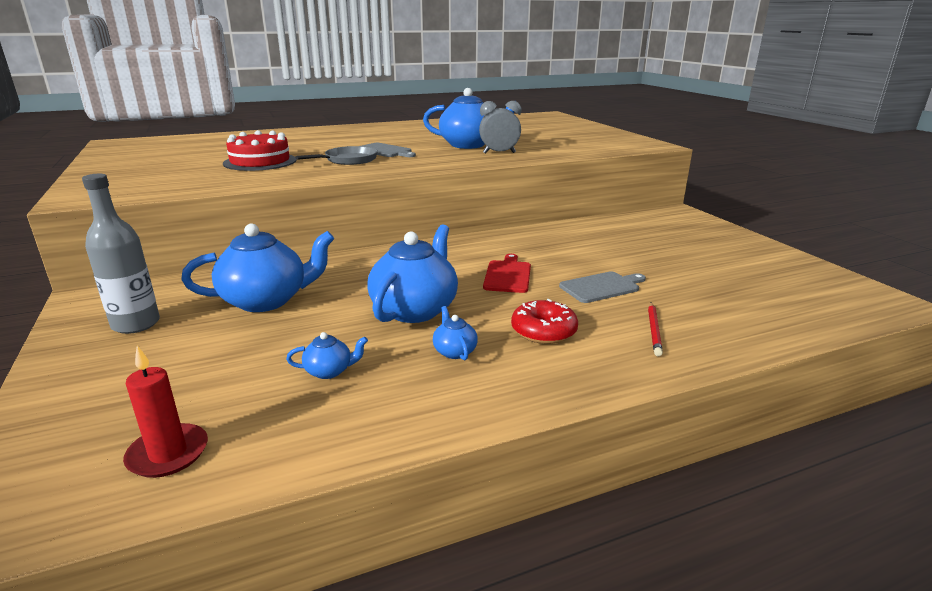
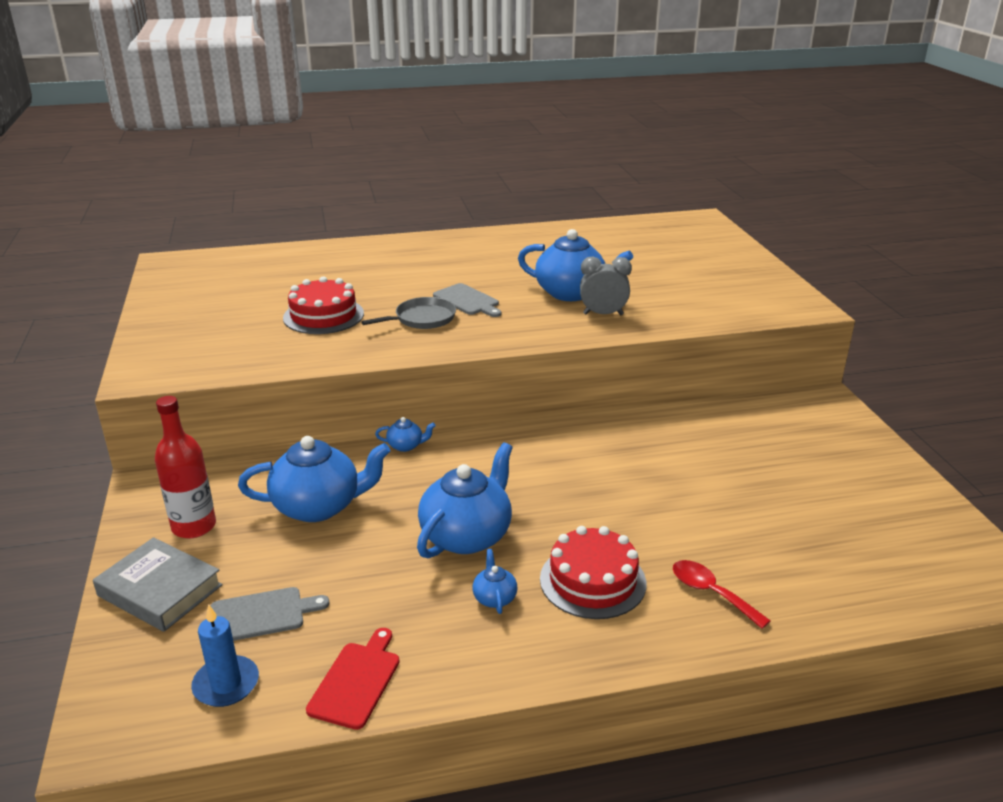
camera: 10 degrees right, 5 degrees up
grey bottle [82,174,160,334] -> red bottle [155,396,216,539]
red candle [123,346,208,478] -> blue candle [191,604,259,707]
blue teapot [286,332,368,379] -> blue teapot moved to [375,417,436,452]
red cutting board [483,254,531,293] -> red cutting board moved to [306,628,400,730]
red donut [511,299,578,344] -> red cake [540,526,646,619]
grey cutting board [559,271,646,303] -> grey cutting board moved to [211,587,329,641]
red pencil [648,303,663,356] -> red spoon [673,560,771,629]
none -> grey book [93,537,223,632]

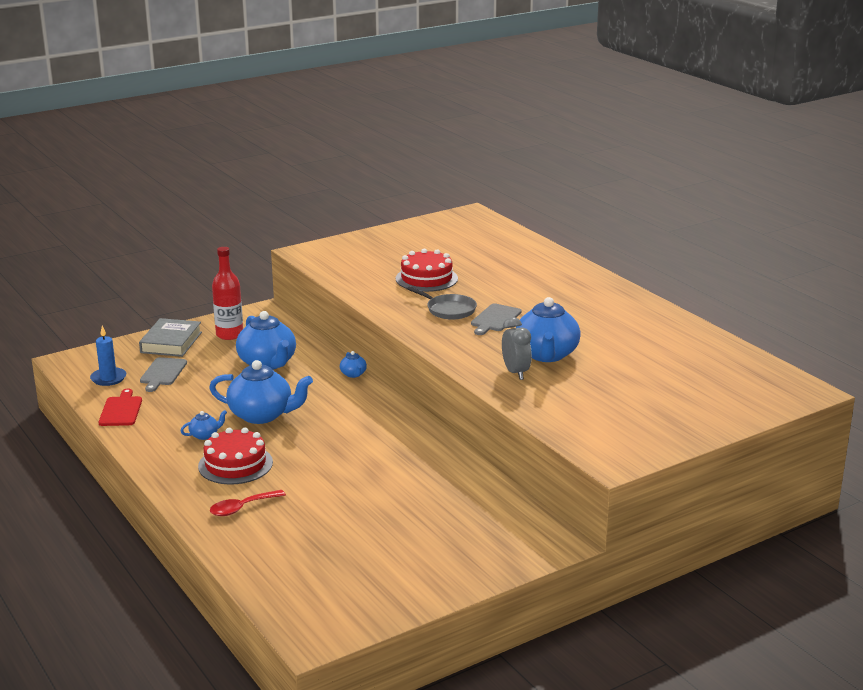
camera: 70 degrees right, 5 degrees down
grey cutting board [211,587,329,641] -> grey cutting board turned 45 degrees clockwise [140,357,187,392]
red cutting board [306,628,400,730] -> red cutting board turned 90 degrees counterclockwise [99,389,142,426]
red spoon [673,560,771,629] -> red spoon turned 150 degrees counterclockwise [210,490,286,516]

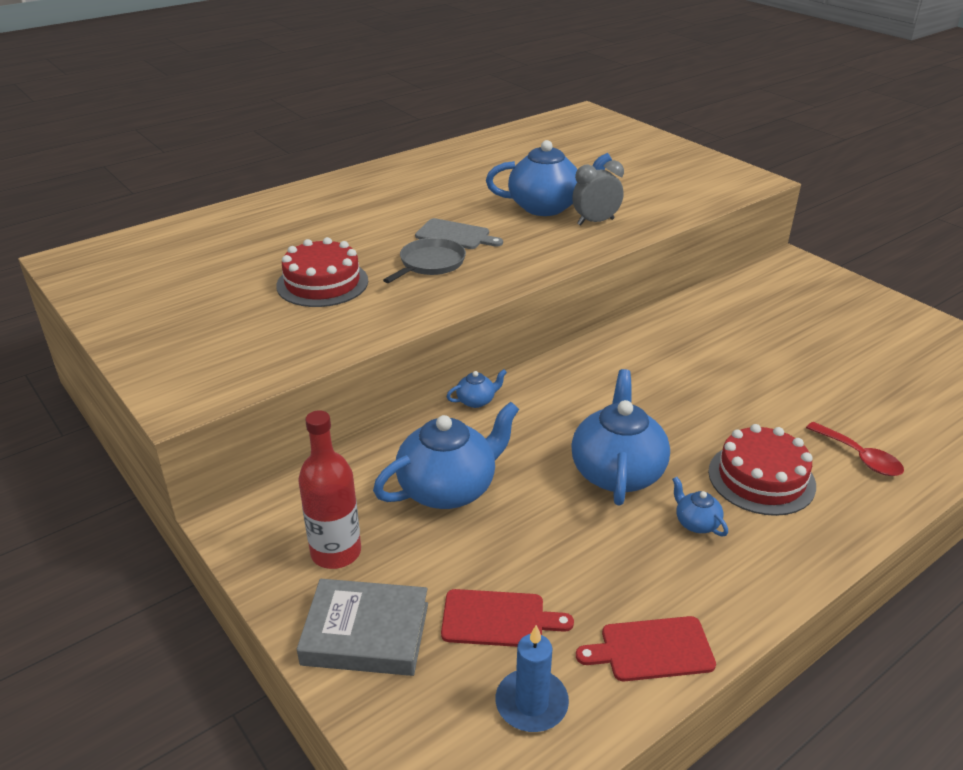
camera: 95 degrees left, 10 degrees up
grey cutting board [140,357,187,392] -> red cutting board [441,589,574,647]

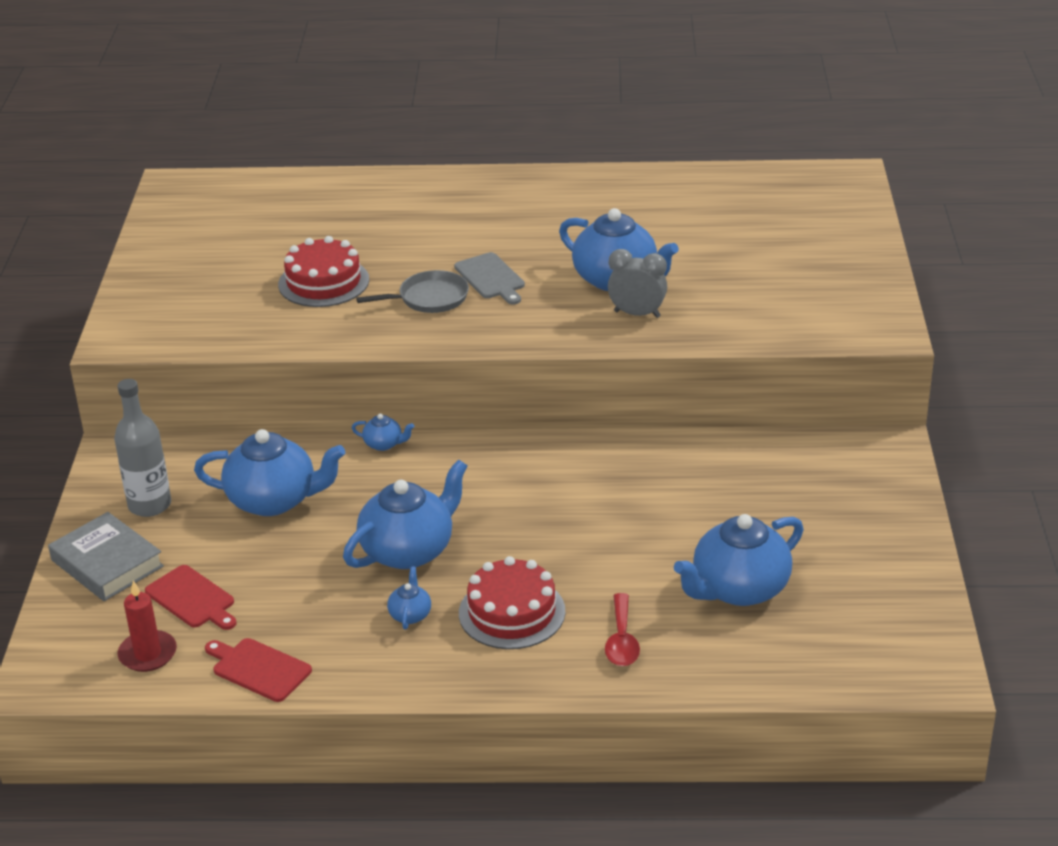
camera: 40 degrees right, 0 degrees up
red bottle [298,410,361,569] -> grey bottle [114,379,171,517]
blue candle [496,625,569,732] -> red candle [117,580,177,672]
none -> blue teapot [674,514,804,606]

